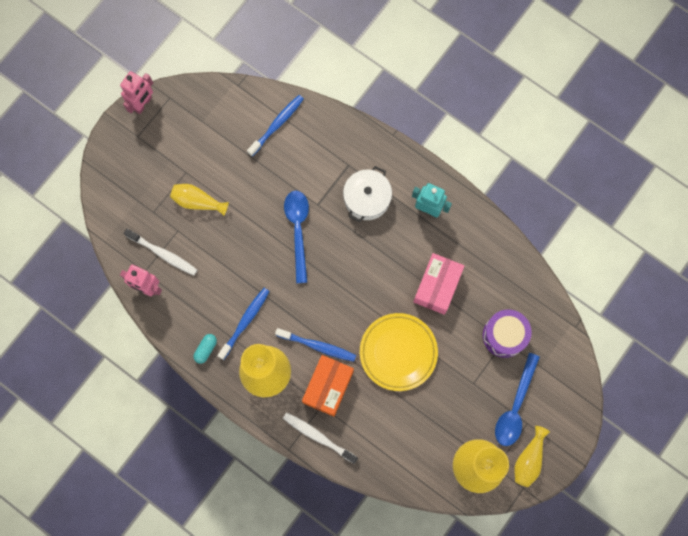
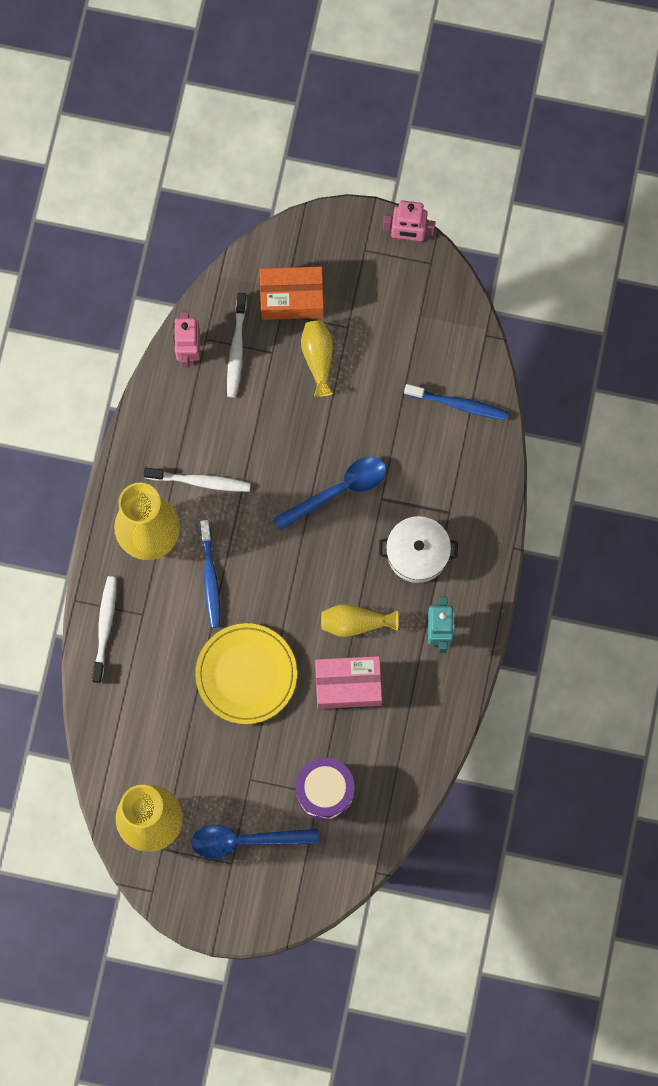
camera: 65 degrees right, 0 degrees up
turquoise capsule [193,334,217,364] -> none
blue toothbrush [217,288,270,360] -> white toothbrush [143,468,251,492]
orange box [302,355,354,417] -> orange box moved to [260,266,324,320]
yellow vase [514,426,550,487] -> yellow vase moved to [321,604,399,637]

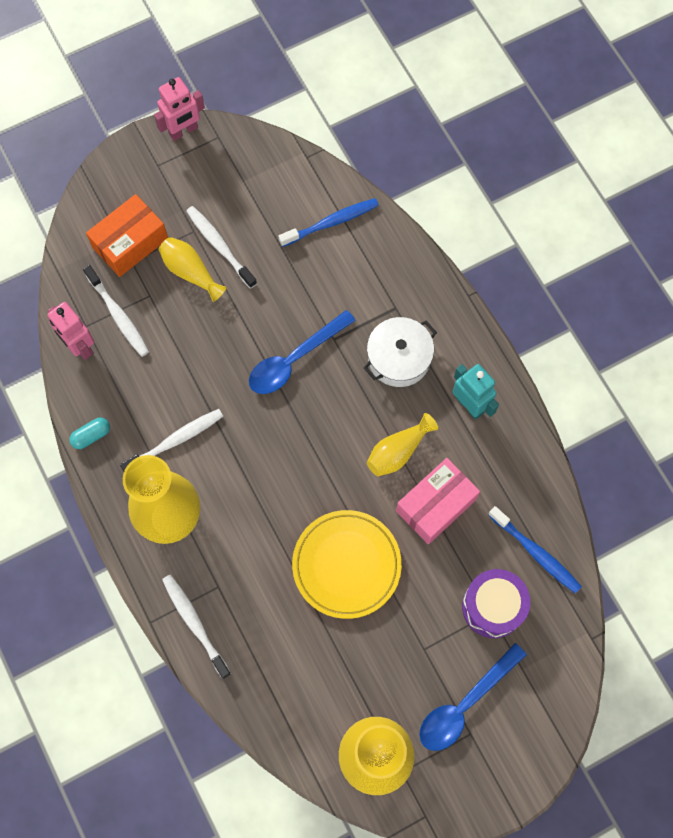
camera: 40 degrees left, 5 degrees down
blue toothbrush [200,520,221,628] -> blue toothbrush moved to [488,506,582,594]
blue spoon [274,457,387,530] -> blue spoon turned 150 degrees counterclockwise [249,310,356,394]
none -> turquoise capsule [69,417,110,449]
none -> white toothbrush [186,206,257,289]

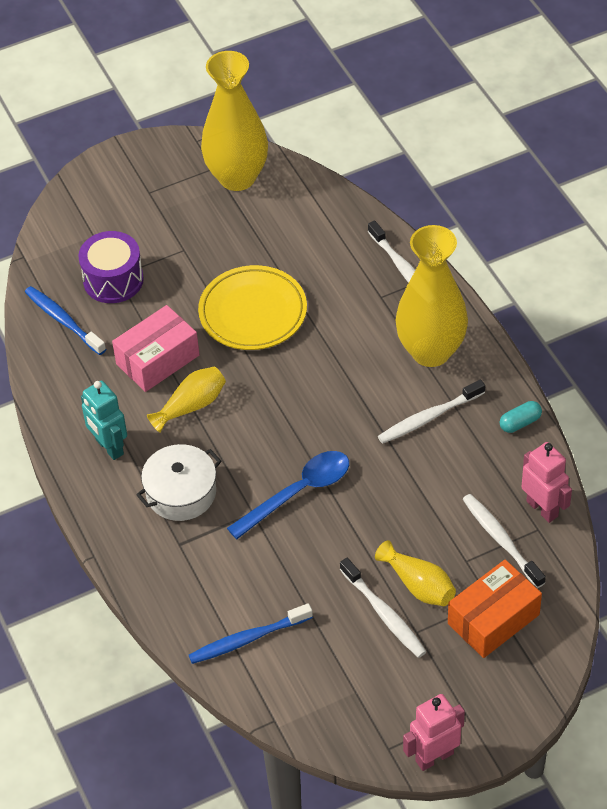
camera: 175 degrees left, 20 degrees down
blue spoon [419,643,527,751] -> none

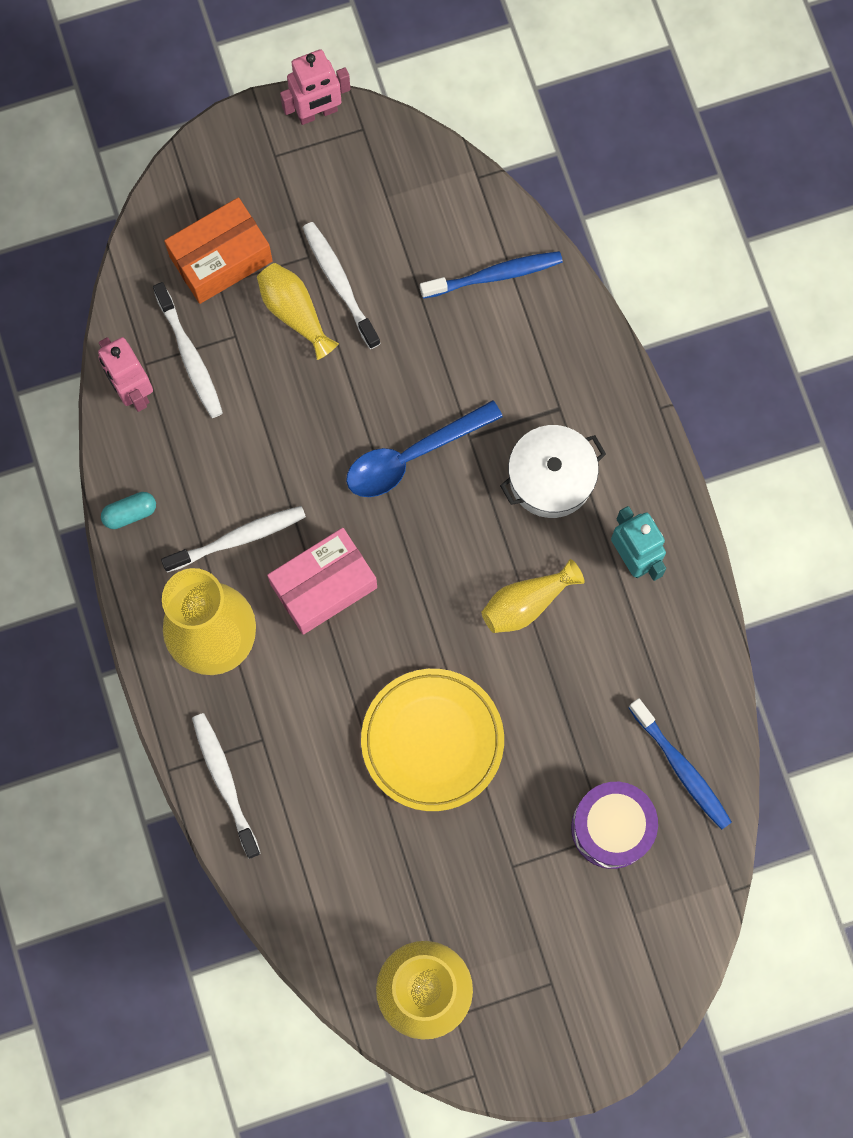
camera: 175 degrees left, 25 degrees up
pink box [112,305,200,392] -> pink box moved to [267,528,377,635]

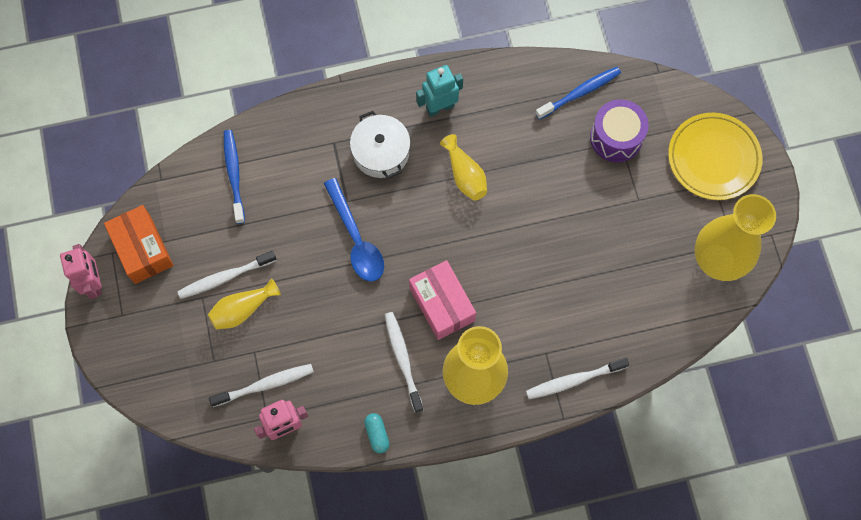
camera: 85 degrees left, 5 degrees down
orange box [164,197,273,304] -> orange box moved to [104,205,173,284]
yellow plate [361,669,504,811] -> yellow plate moved to [668,113,763,200]

